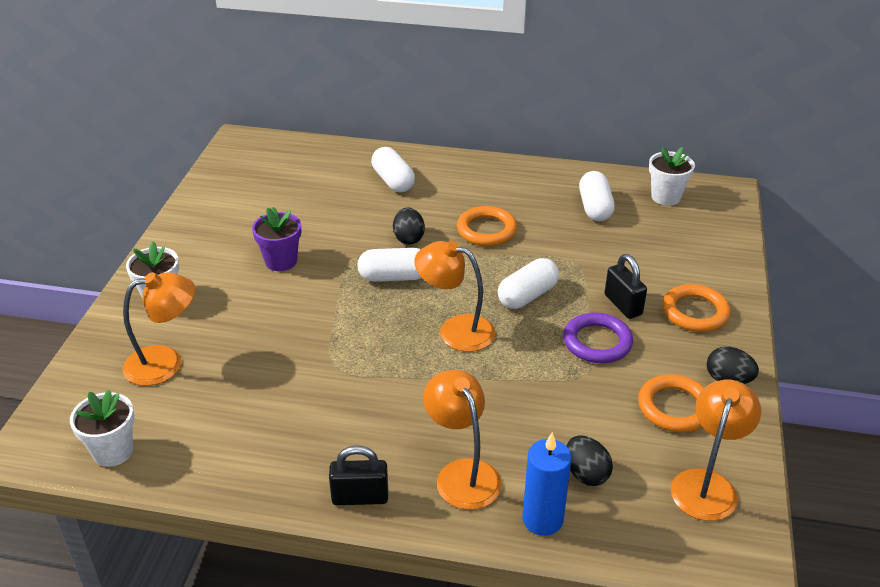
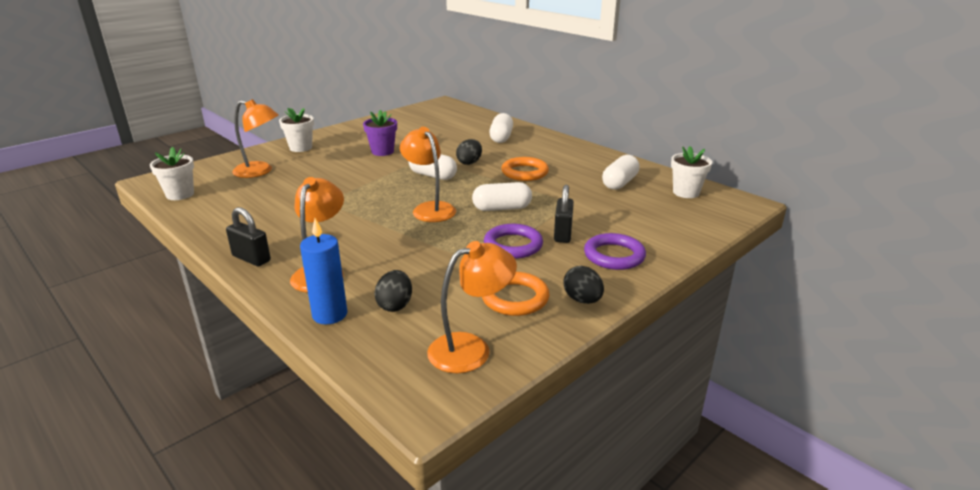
camera: 35 degrees right, 10 degrees down
orange ring [662,284,731,332] -> purple ring [584,233,646,270]

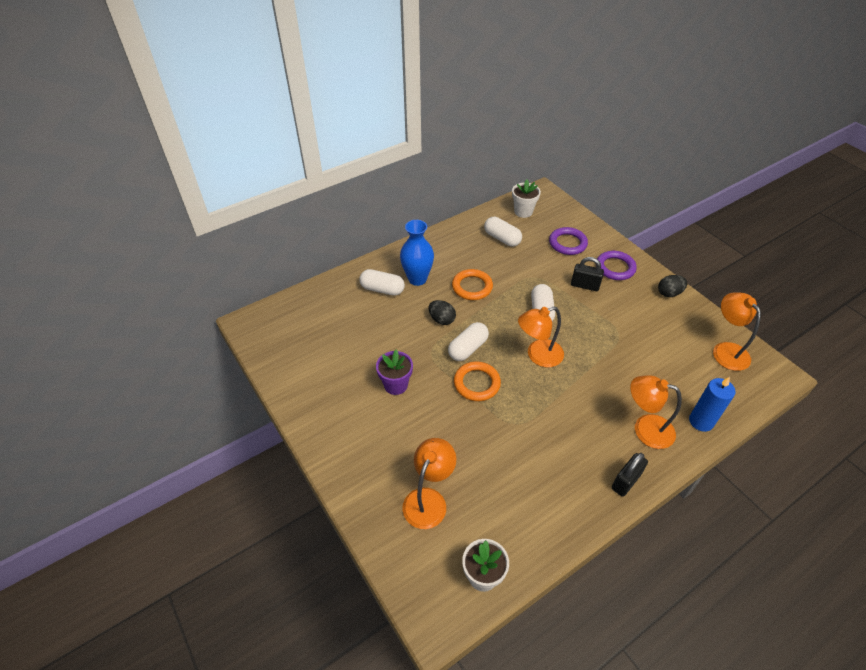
camera: 80 degrees left, 20 degrees up
white flower pot [279,108,314,152] -> none
black egg [375,270,412,312] -> none
orange ring [482,272,550,316] -> orange ring moved to [454,361,501,401]
purple ring [484,224,543,259] -> purple ring moved to [549,227,588,255]
none -> blue vase [400,220,434,286]

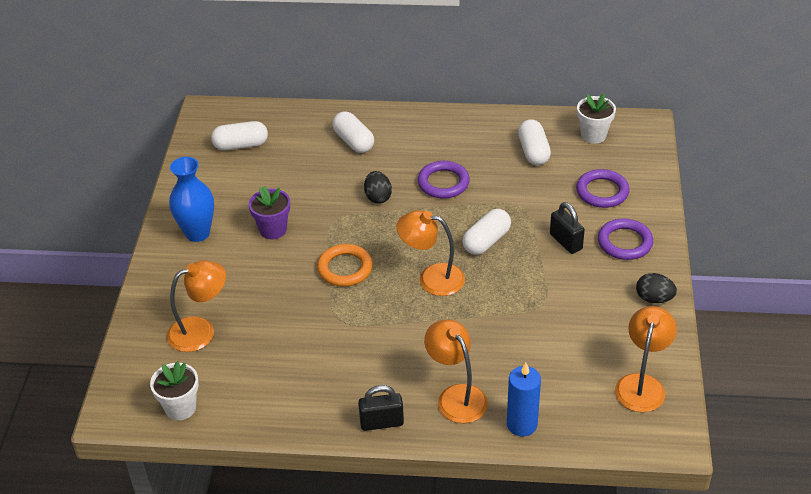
camera: 40 degrees right, 5 degrees down
blue vase [400,220,434,286] -> blue vase moved to [169,157,214,242]
white capsule [448,322,489,361] -> white capsule moved to [211,121,268,150]
orange ring [452,269,493,300] -> purple ring [418,161,470,199]

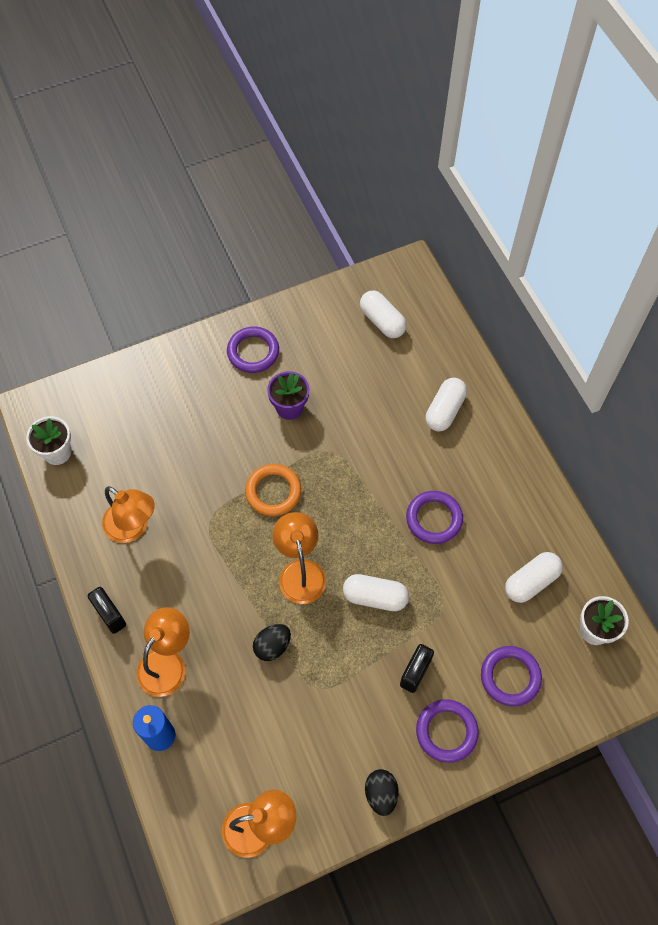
camera: 60 degrees right, 20 degrees up
orange lamp [167,260,226,352] -> orange lamp moved to [102,486,155,543]
blue vase [169,157,214,242] -> purple ring [227,327,279,373]
black egg [364,171,392,204] -> black egg moved to [253,624,291,661]

